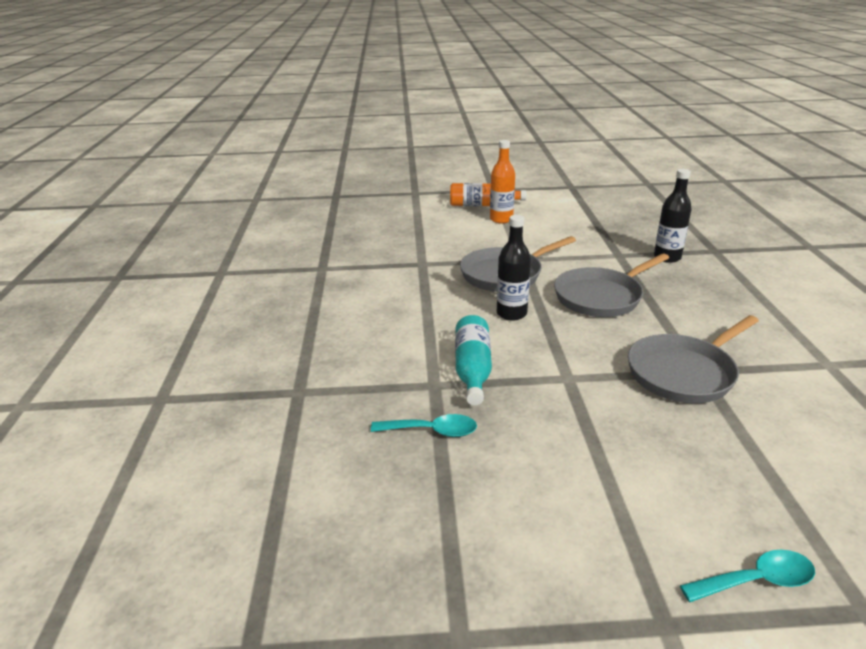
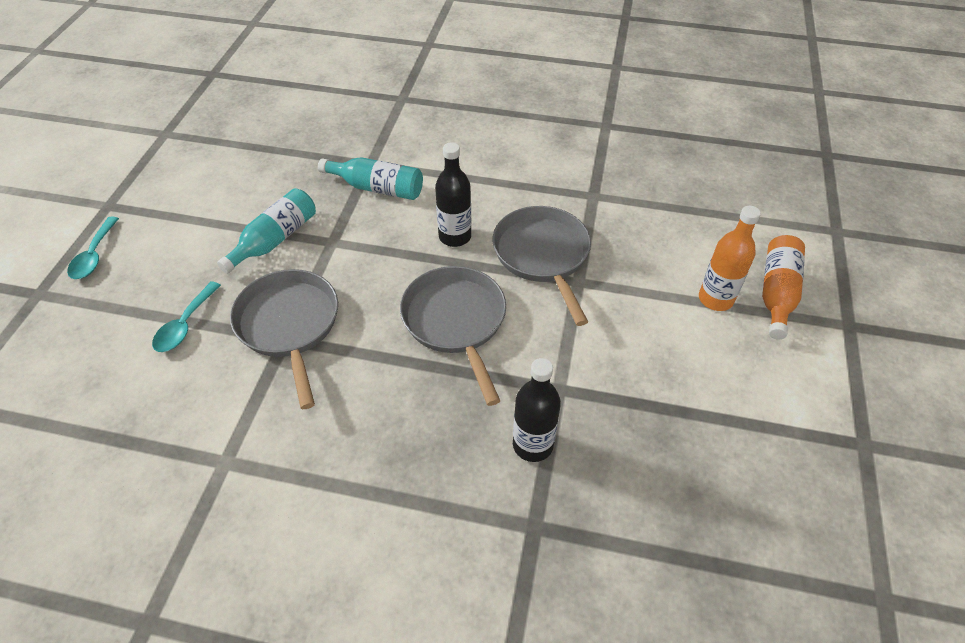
camera: 105 degrees right, 20 degrees up
turquoise spoon [371,414,477,437] -> turquoise spoon moved to [152,281,221,352]
none -> turquoise bottle [217,188,316,274]

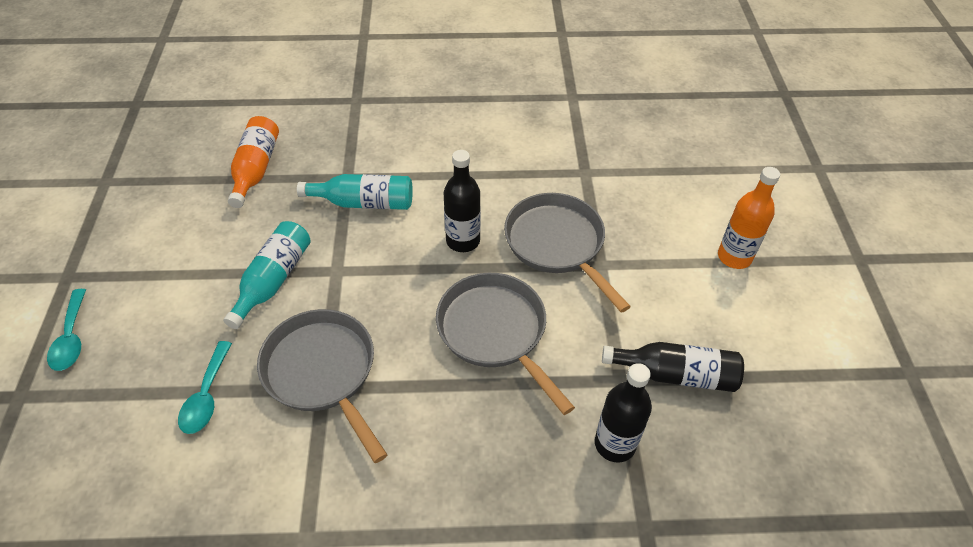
camera: 15 degrees left, 0 degrees up
orange bottle [762,235,805,339] -> orange bottle moved to [228,116,279,208]
none -> black bottle [602,342,744,392]

